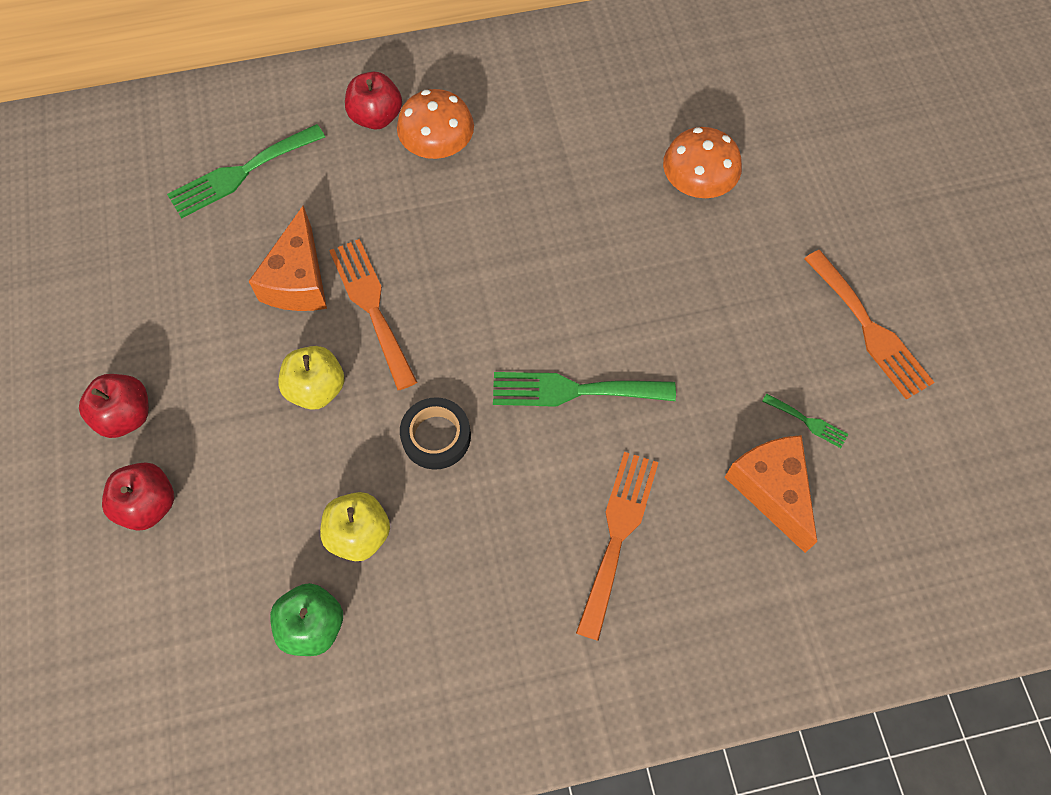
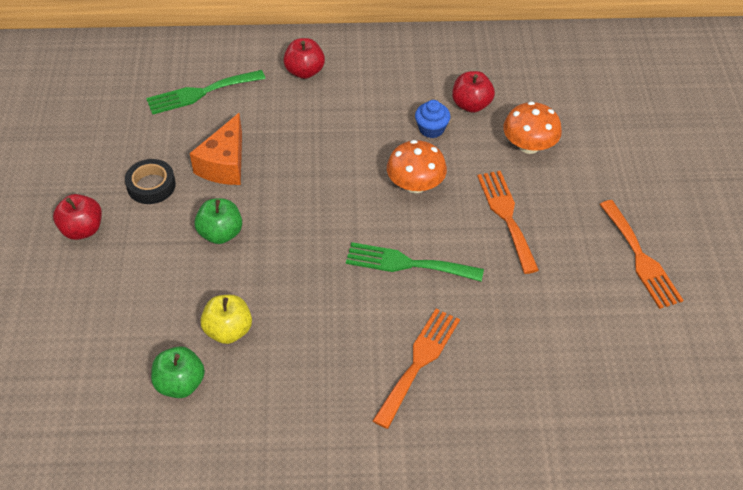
camera: 10 degrees right, 15 degrees down
red apple [102,462,174,531] -> red apple moved to [452,71,495,113]
yellow apple [278,346,344,410] -> green apple [194,198,242,244]
orange fork [329,239,417,390] -> orange fork moved to [477,171,539,274]
orange mushroom [397,89,474,159] -> orange mushroom moved to [387,140,447,193]
black tape [400,397,471,470] -> black tape moved to [125,159,176,204]
orange cheese [725,435,817,553] -> none
green fork [762,394,848,448] -> none
none -> blue cupcake [415,100,451,138]

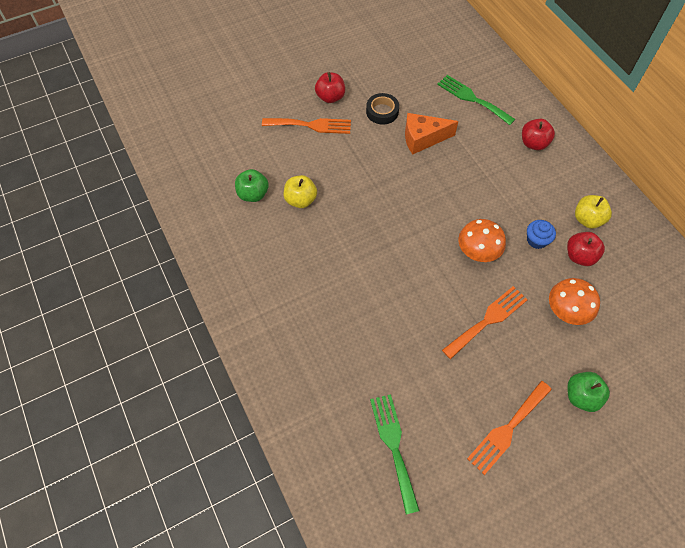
camera: 65 degrees right, 10 degrees up
green apple [194,198,242,244] -> green apple moved to [567,372,610,412]
green fork [346,242,484,282] -> green fork moved to [370,394,420,514]
orange fork [373,309,460,429] -> orange fork moved to [262,118,351,134]
none -> yellow apple [575,195,612,229]

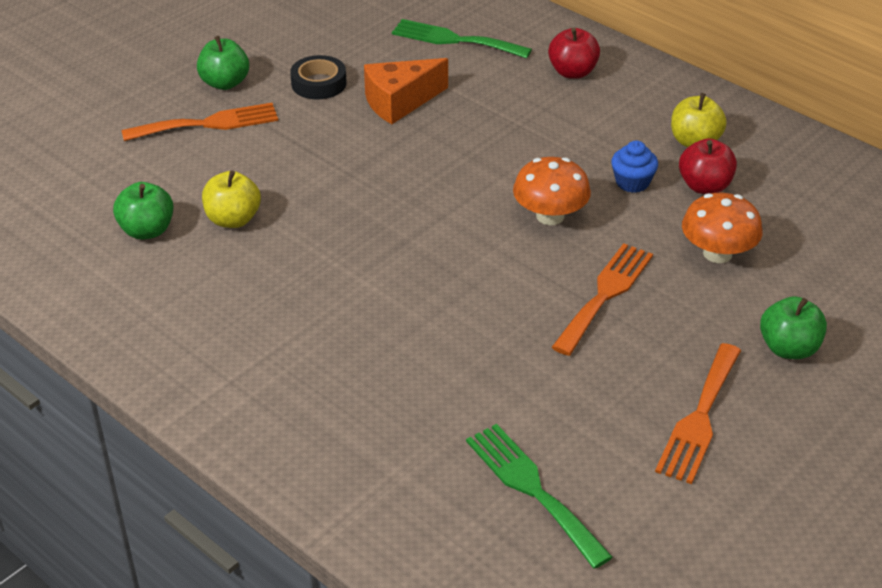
camera: 20 degrees left, 20 degrees down
red apple [315,72,345,103] -> green apple [197,36,249,90]

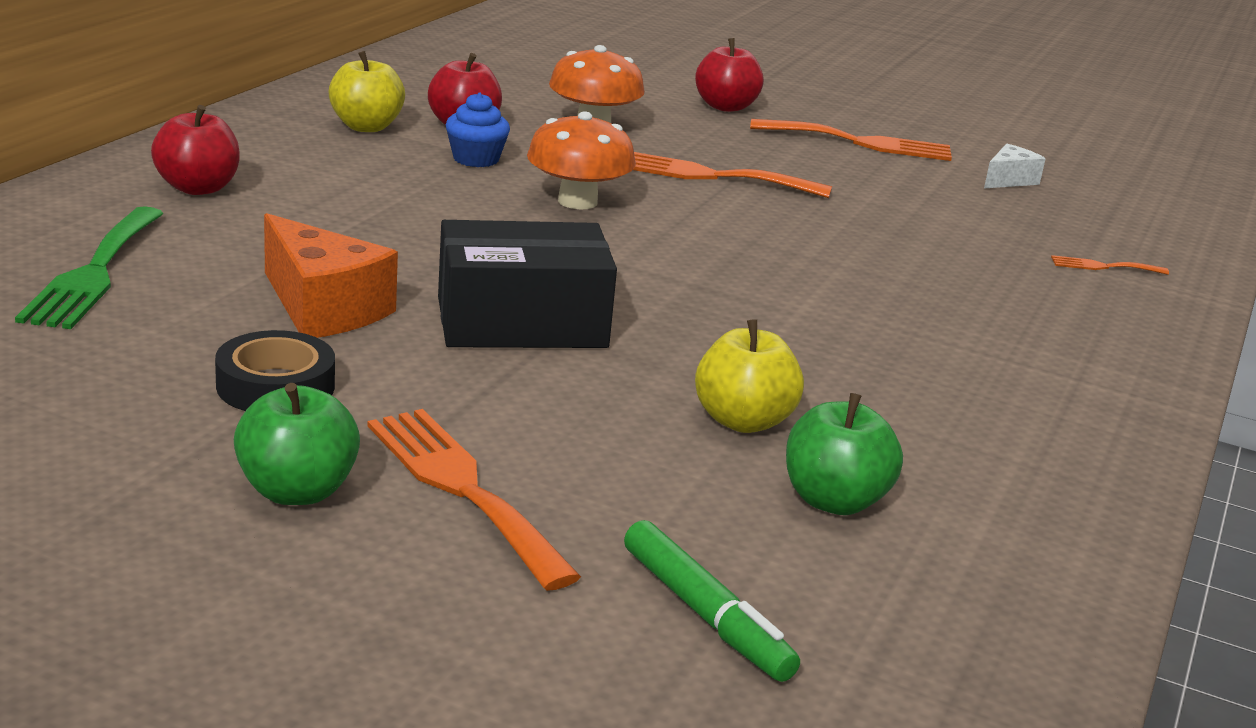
camera: 110 degrees left, 15 degrees down
green fork [466,424,613,569] -> none
green apple [760,296,827,359] -> red apple [695,38,764,112]
none -> black box [438,220,617,348]
none -> green marker [624,520,800,682]
none -> white cheese [984,144,1046,188]
none -> orange fork [1051,255,1169,275]

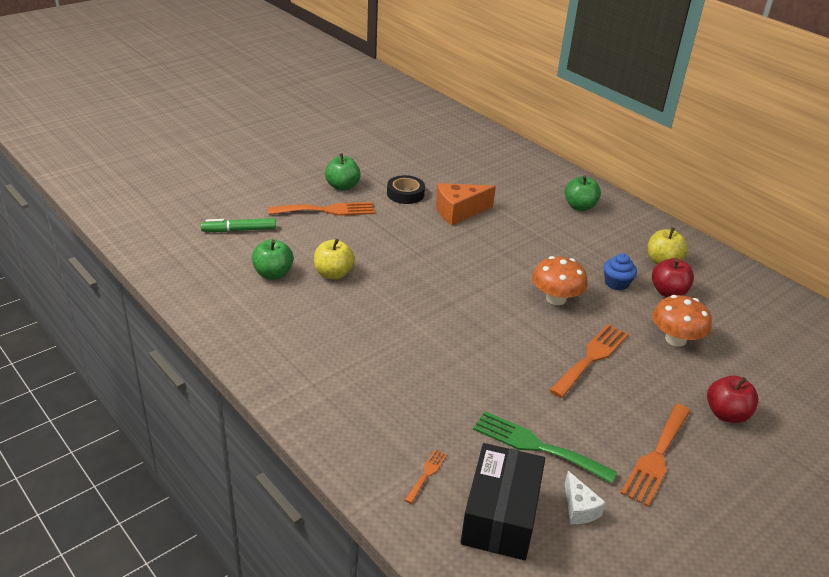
camera: 115 degrees right, 10 degrees up
green fork [15,206,164,329] -> green fork moved to [473,411,617,484]
red apple [151,105,240,195] -> green apple [565,175,601,211]
black box [438,220,617,348] -> black box moved to [461,443,545,560]

